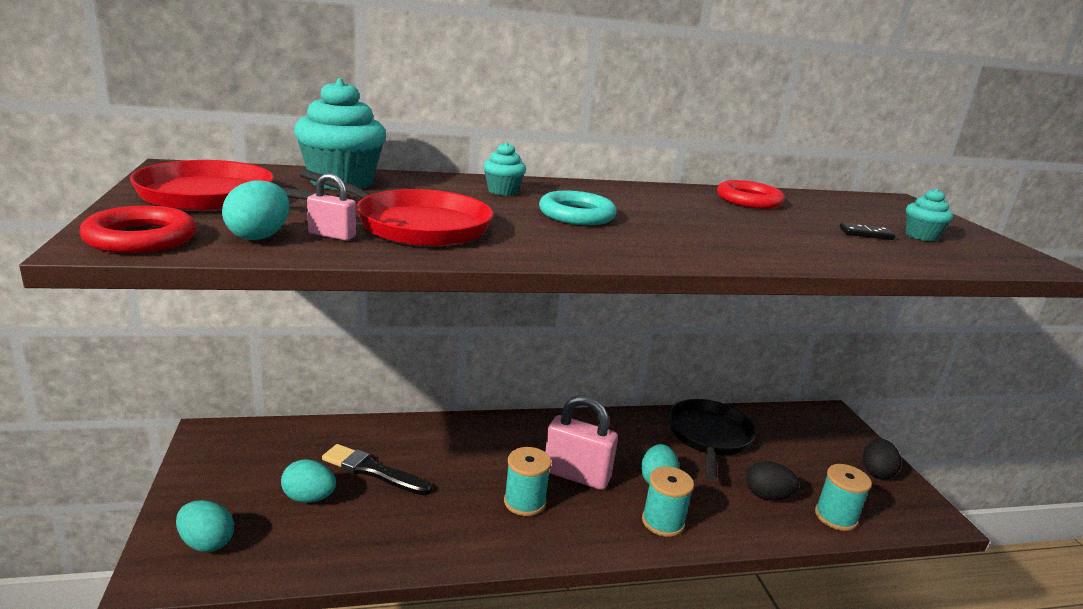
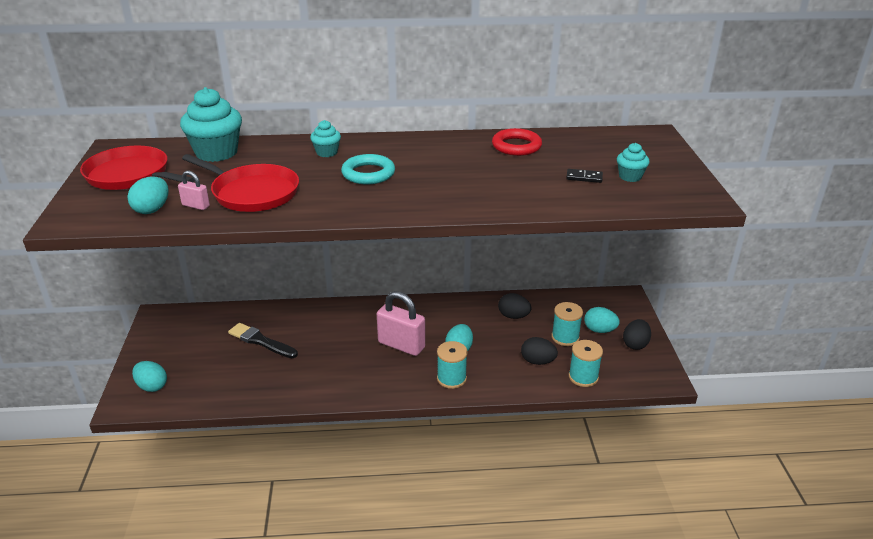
camera: 10 degrees right, 10 degrees up
red ring [79,206,196,253] -> none
turquoise egg [281,459,336,503] -> turquoise egg moved to [584,307,620,333]
turquoise spool [504,447,551,516] -> turquoise spool moved to [551,302,583,346]
black pan [668,399,756,480] -> black egg [498,293,531,319]

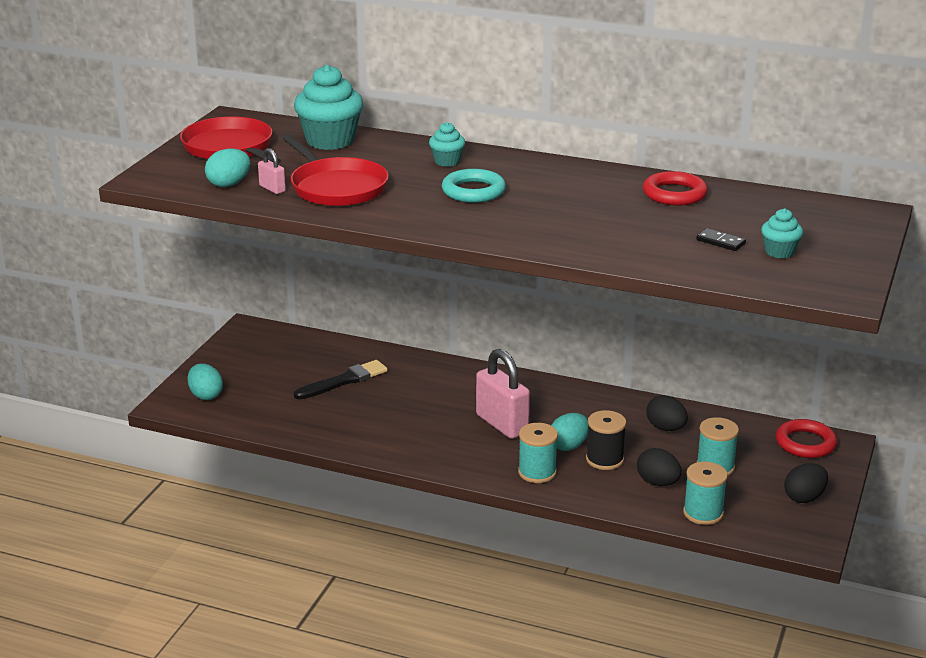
camera: 25 degrees right, 5 degrees down
black brush [228,323,298,358] -> black brush turned 90 degrees clockwise [294,360,388,400]
turquoise egg [584,307,620,333] -> none
none -> black spool [586,410,626,470]
none -> red ring [776,419,837,458]

